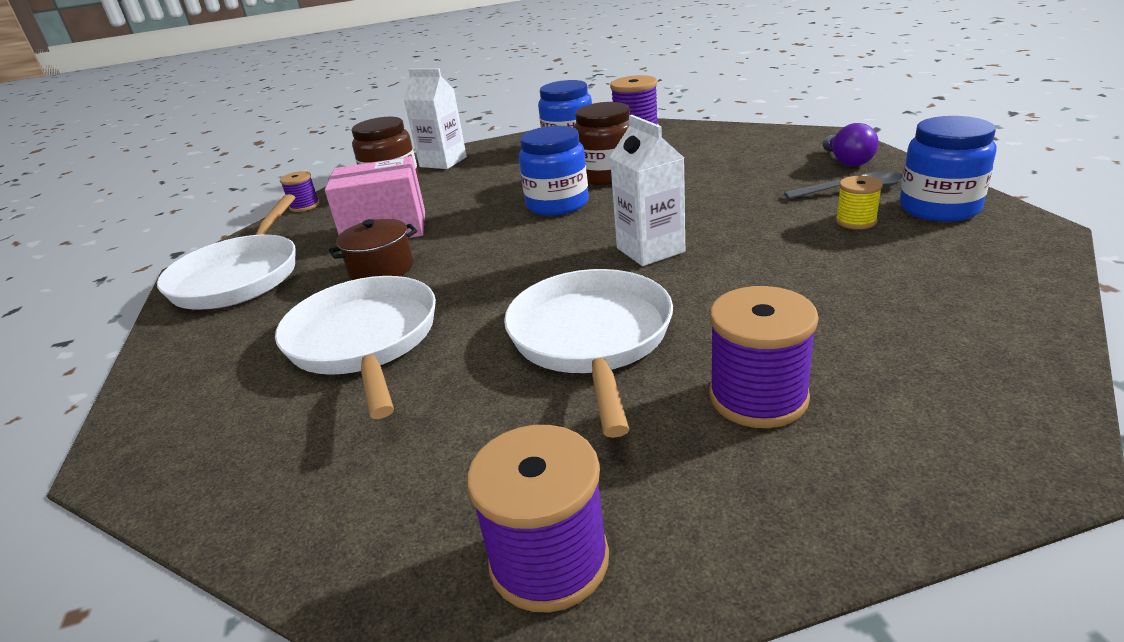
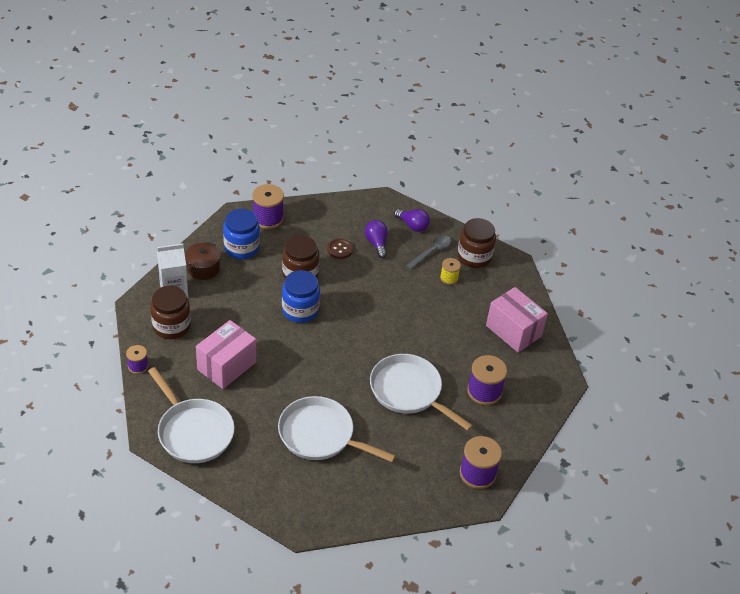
camera: 50 degrees left, 15 degrees up
brown pot [329,219,417,280] -> brown pot moved to [185,242,220,280]
white carton [610,115,685,266] -> none
blue jar [900,116,997,222] -> brown jar [457,218,496,268]
none -> brown button [327,239,353,259]
none -> purple light bulb [365,220,388,258]
none -> pink box [486,287,548,352]

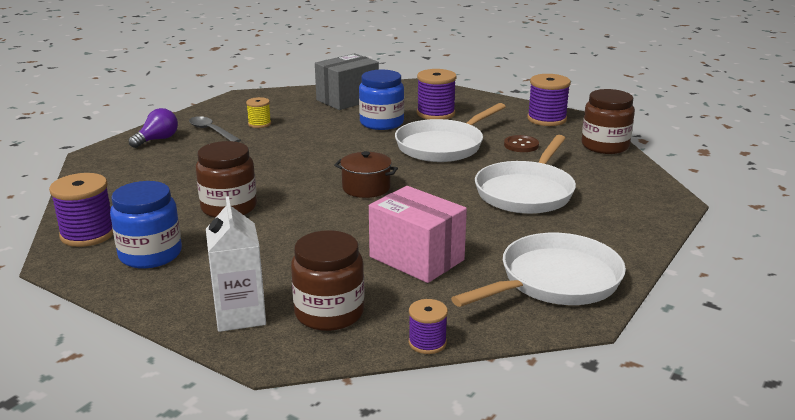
camera: 85 degrees left, 20 degrees down
brown pot [185,242,220,280] -> brown pot moved to [334,151,398,198]
blue jar [282,270,320,323] -> blue jar moved to [359,70,404,130]
brown button [327,239,353,259] -> brown button moved to [504,135,539,152]
purple light bulb [365,220,388,258] -> none
brown jar [457,218,496,268] -> brown jar moved to [582,89,635,154]
pink box [486,287,548,352] -> grey box [315,53,379,110]

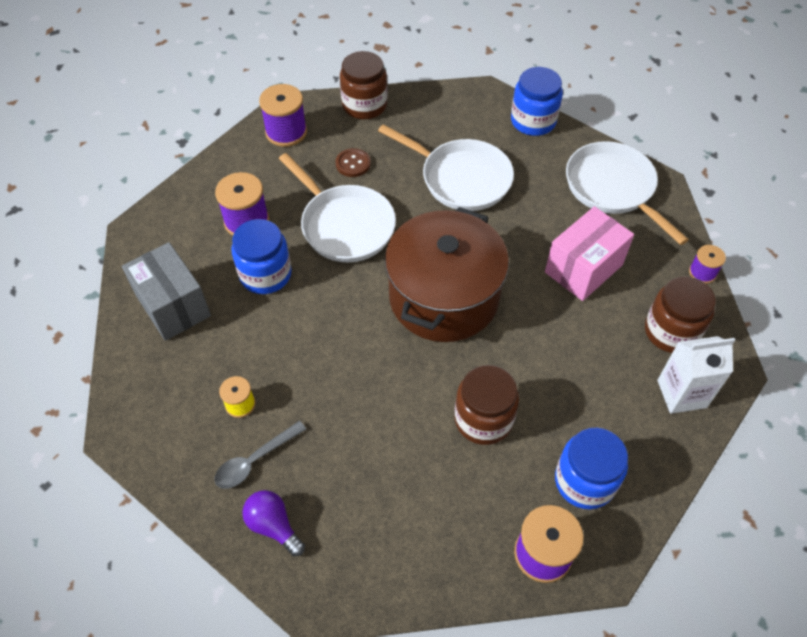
camera: 85 degrees left, 30 degrees up
brown pot [334,151,398,198] -> brown pot [385,207,509,342], size x2.25
none -> blue jar [511,67,563,136]

